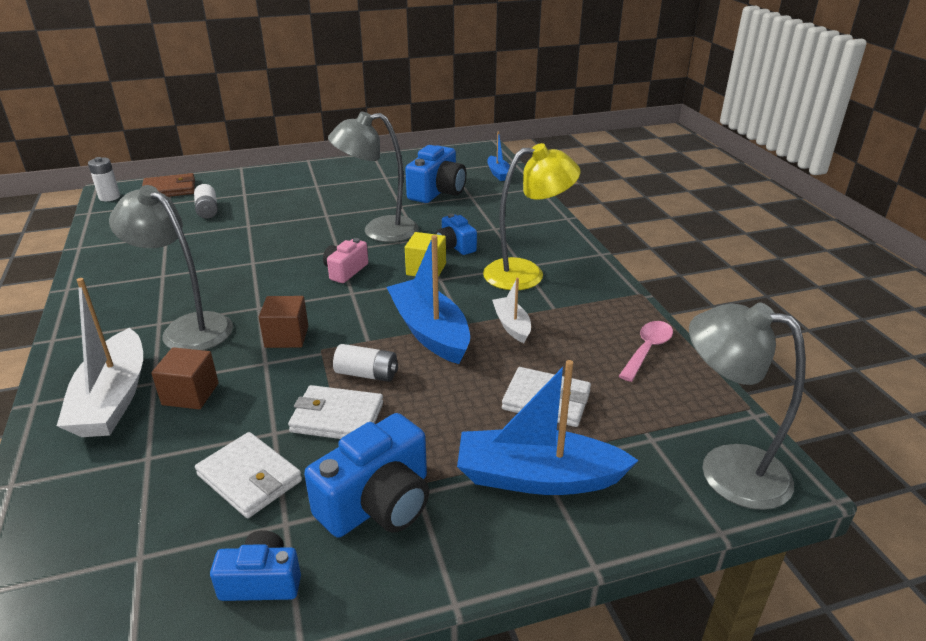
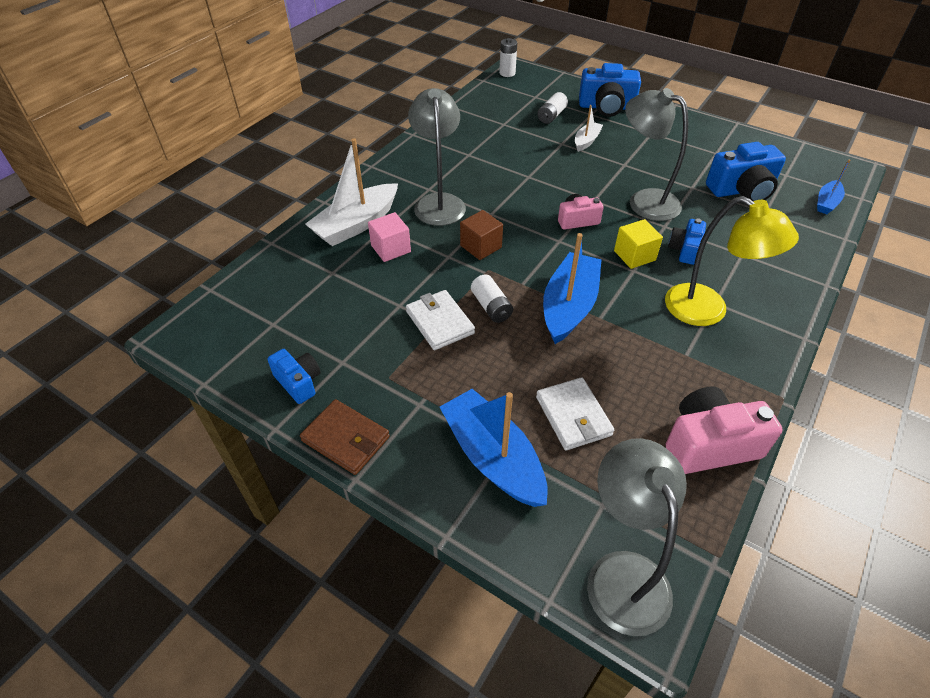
camera: 50 degrees right, 15 degrees up
brown wallet [142,173,195,197] -> brown wallet moved to [300,399,390,475]
brown cube [151,347,219,409] -> pink cube [368,212,411,262]
white wallet [195,432,302,518] -> none
blue camera [304,413,429,537] -> blue camera moved to [579,63,641,117]
white boat [492,278,531,343] -> white boat moved to [575,105,603,152]
pink spoon [619,321,673,382] -> pink camera [666,386,783,474]

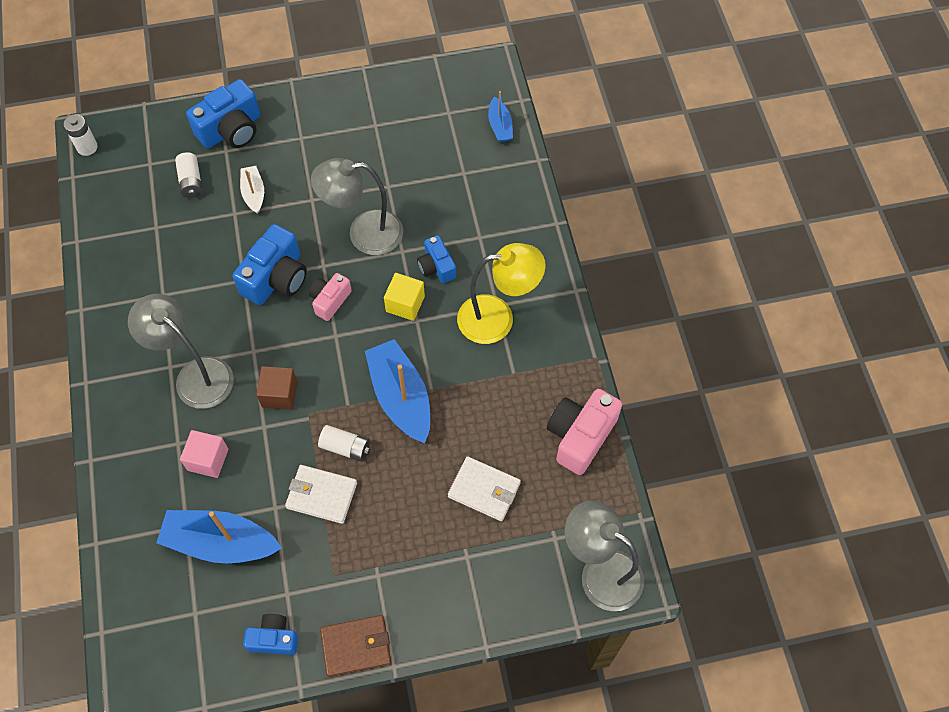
camera: 45 degrees left, 15 degrees up
white boat [305,138,398,246] -> none
blue boat [440,389,548,507] -> blue boat moved to [156,510,282,563]
blue camera [706,142,786,201] -> blue camera moved to [233,224,307,305]

